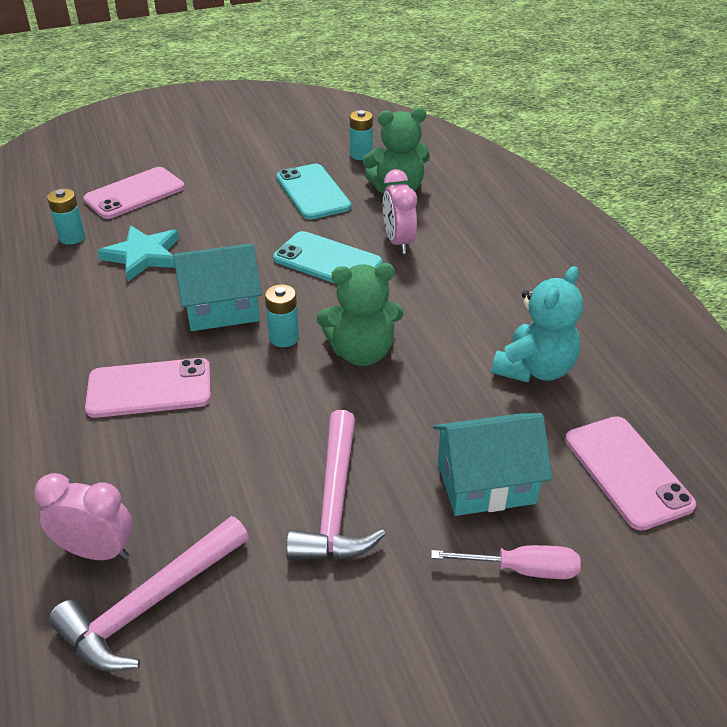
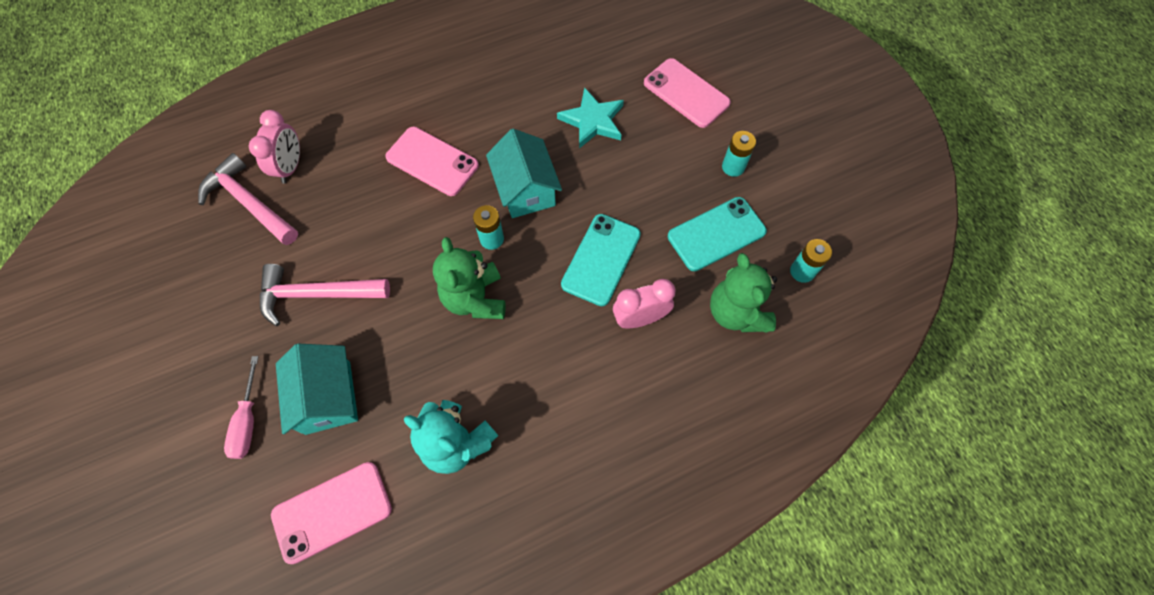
camera: 85 degrees right, 25 degrees up
turquoise battery [47,189,85,245] -> turquoise battery moved to [722,131,756,177]
pink phone [85,358,211,418] -> pink phone turned 45 degrees counterclockwise [385,127,479,196]

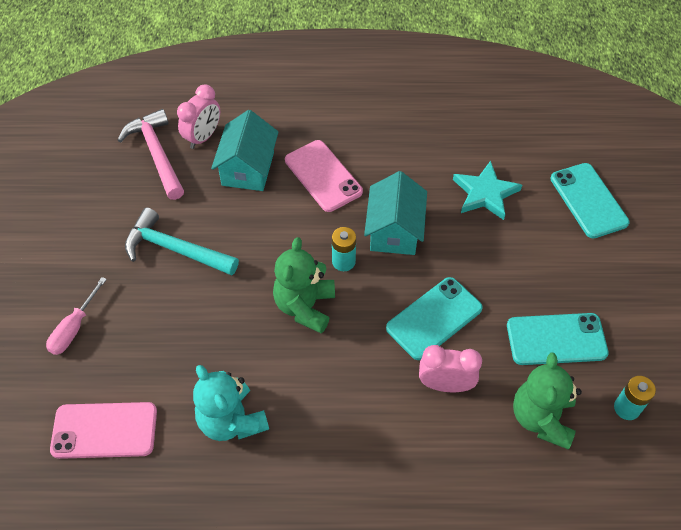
camera: 25 degrees right, 10 degrees down
pink hammer [260,264,390,326] -> turquoise hammer [125,208,239,276]
turquoise house [276,344,358,435] -> turquoise house moved to [211,110,278,191]
pink phone [644,58,731,128] -> turquoise phone [550,163,630,239]
turquoise battery [722,131,756,177] -> none

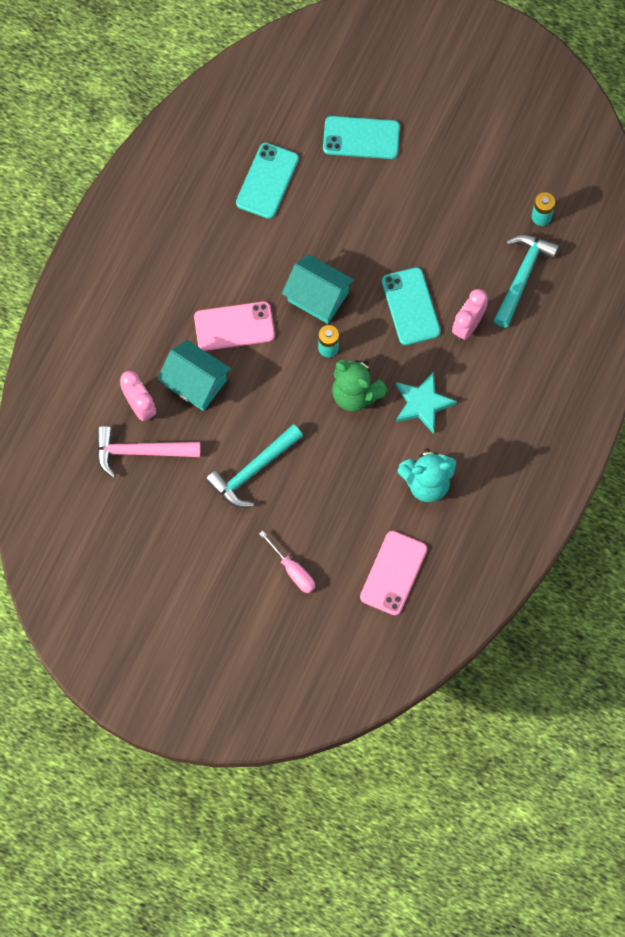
camera: 65 degrees left, 15 degrees up
turquoise star [453,161,522,220] -> turquoise star moved to [396,371,457,434]
turquoise phone [507,313,609,365] -> turquoise phone moved to [236,143,299,219]
green teddy bear [513,353,582,449] -> turquoise hammer [494,234,559,328]

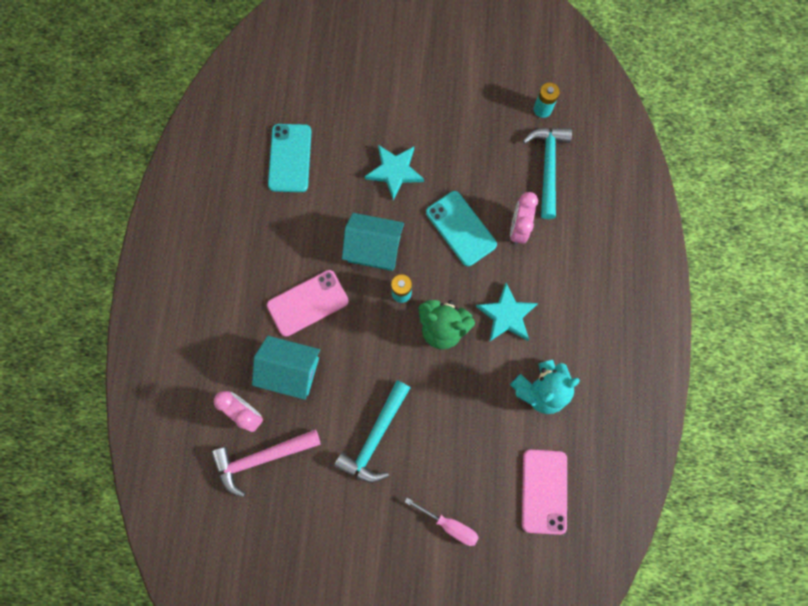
camera: 20 degrees left, 5 degrees up
turquoise phone [323,116,400,159] -> none
none -> turquoise star [365,145,424,201]

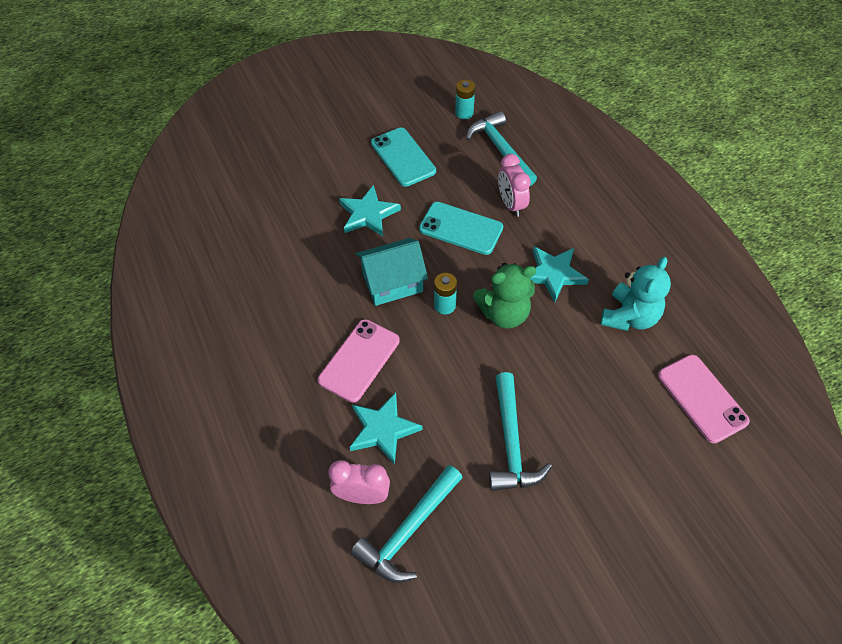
camera: 30 degrees left, 20 degrees down
pink hammer [211,429,321,497] -> turquoise hammer [351,465,463,583]
turquoise house [252,336,320,400] -> turquoise star [349,393,423,465]
turquoise phone [268,124,311,192] -> turquoise phone moved to [371,128,436,187]
pink screwdriver [405,498,479,546] -> none

